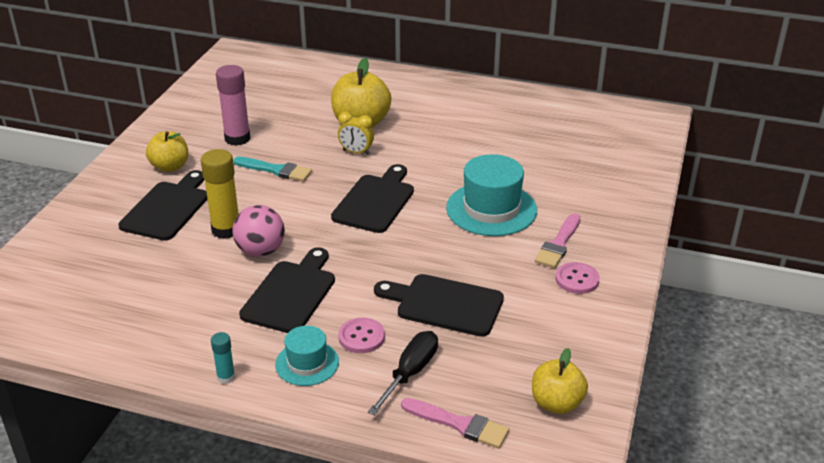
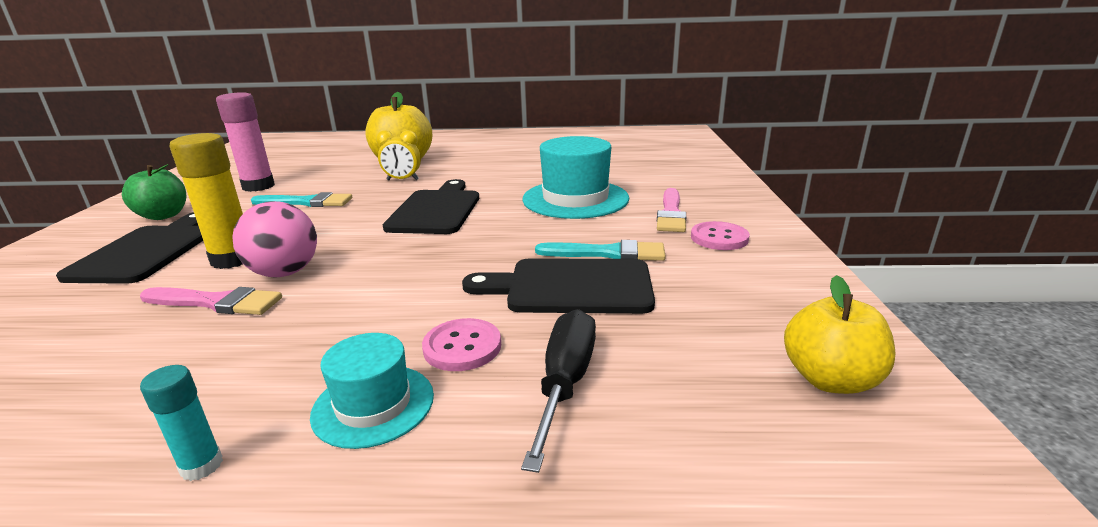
camera: 15 degrees left, 10 degrees down
yellow apple [146,131,188,172] -> green apple [122,164,186,220]
black cutting board [239,247,335,333] -> none
pink brush [401,398,509,449] -> pink brush moved to [140,287,282,315]
none -> turquoise brush [535,240,666,261]

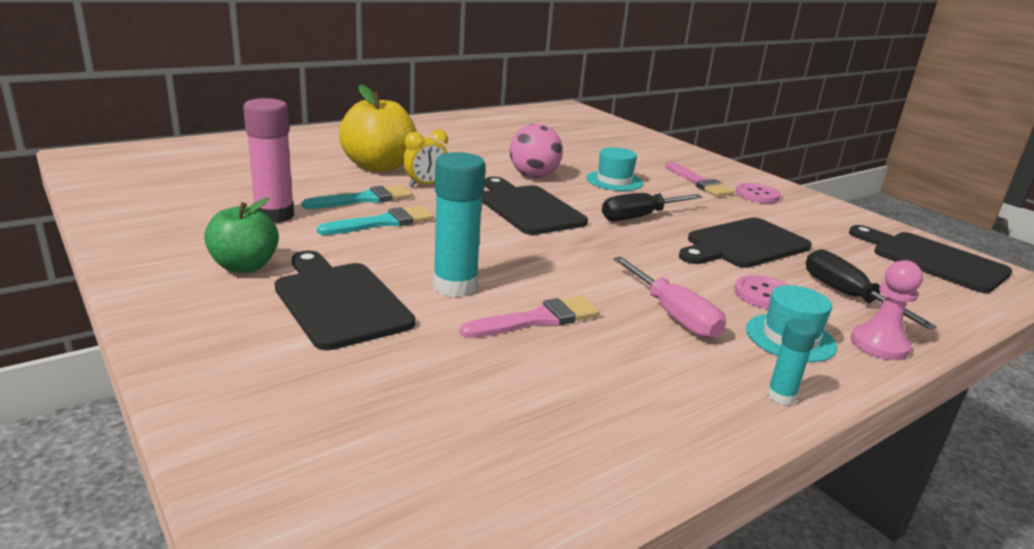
camera: 40 degrees left, 0 degrees up
yellow glue stick [170,133,243,269] -> turquoise glue stick [433,152,486,297]
pink ball [232,201,317,277] -> pink ball moved to [510,124,563,178]
turquoise hat [522,136,629,219] -> turquoise hat [586,147,643,191], size x0.58
turquoise brush [535,240,666,261] -> turquoise brush moved to [302,185,413,209]
yellow apple [784,275,895,394] -> black cutting board [849,225,1012,293]
none -> black screwdriver [602,193,702,221]
none -> pink screwdriver [613,257,726,339]
none -> pink pawn [851,260,923,360]

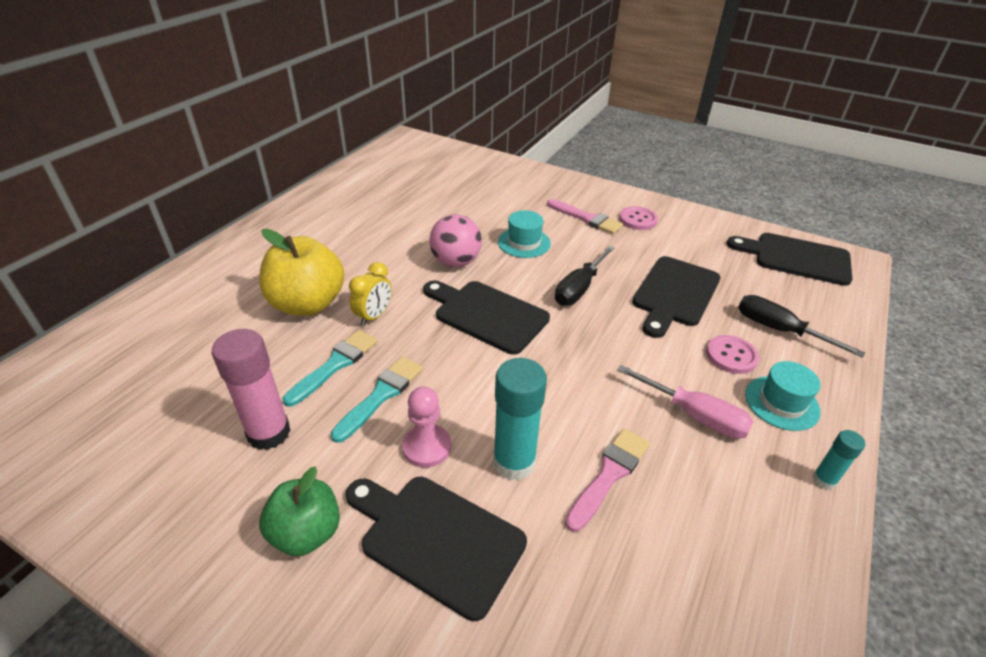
camera: 25 degrees left, 15 degrees up
pink pawn [851,260,923,360] -> pink pawn moved to [402,387,451,468]

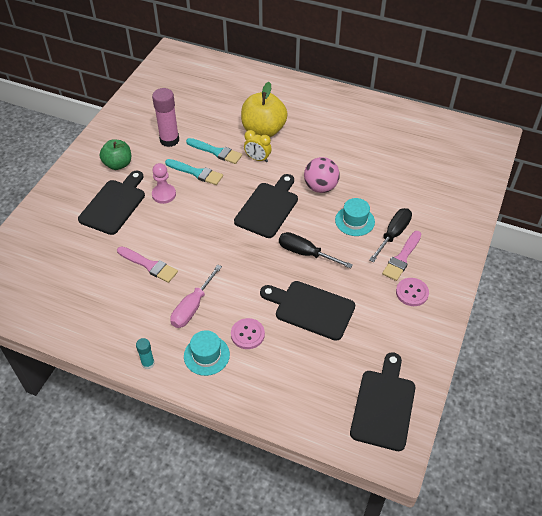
camera: 85 degrees right, 10 degrees up
turquoise glue stick [493,358,547,481] -> none
black screwdriver [738,295,865,358] -> black screwdriver moved to [369,208,412,262]

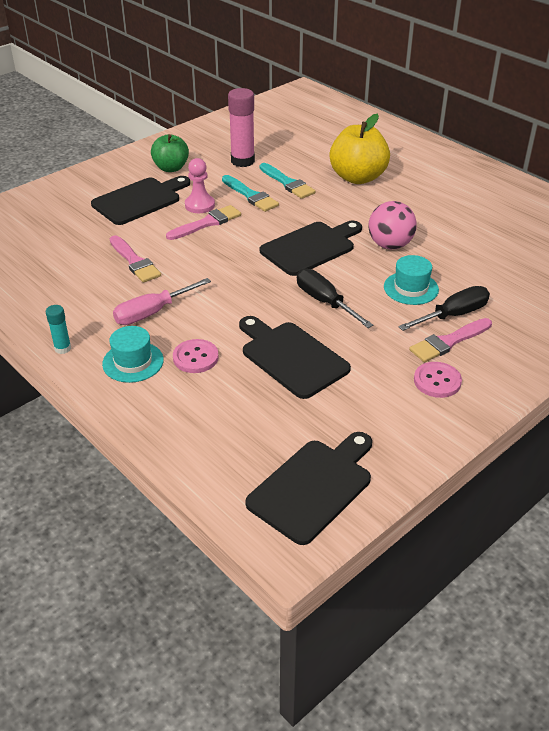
camera: 25 degrees right, 10 degrees down
yellow clock [244,130,272,162] -> none
none -> pink brush [166,205,241,240]

